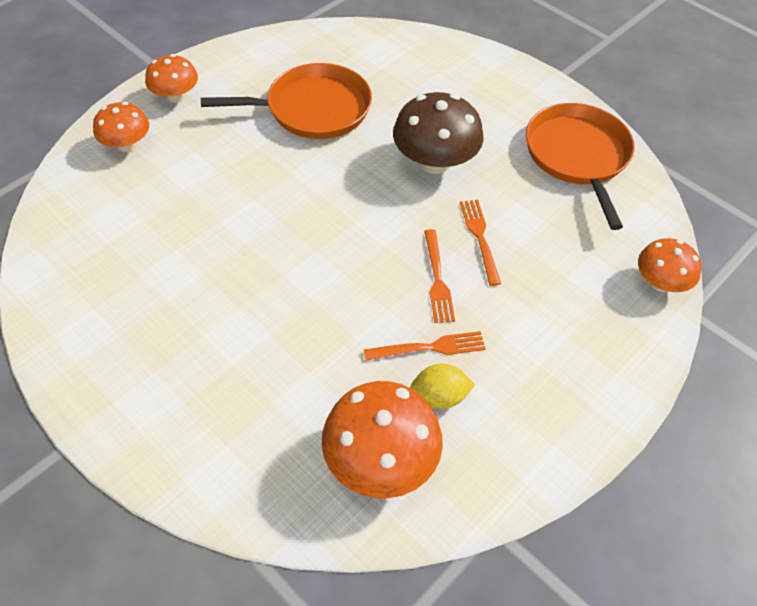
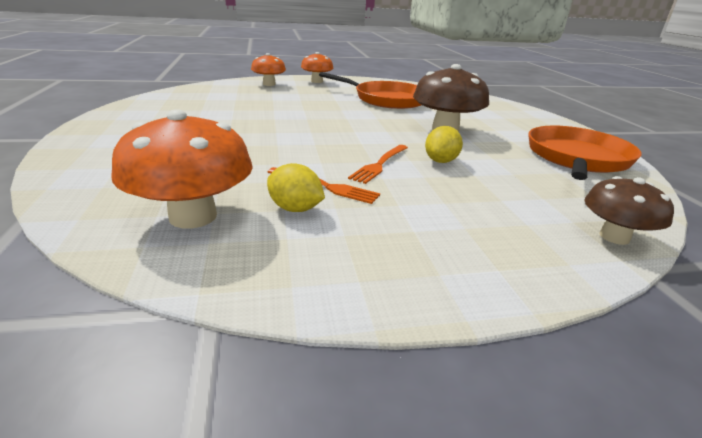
camera: 35 degrees right, 25 degrees down
orange fork [460,200,501,286] -> yellow lemon [425,126,463,163]
orange mushroom [638,238,702,292] -> brown mushroom [584,176,674,245]

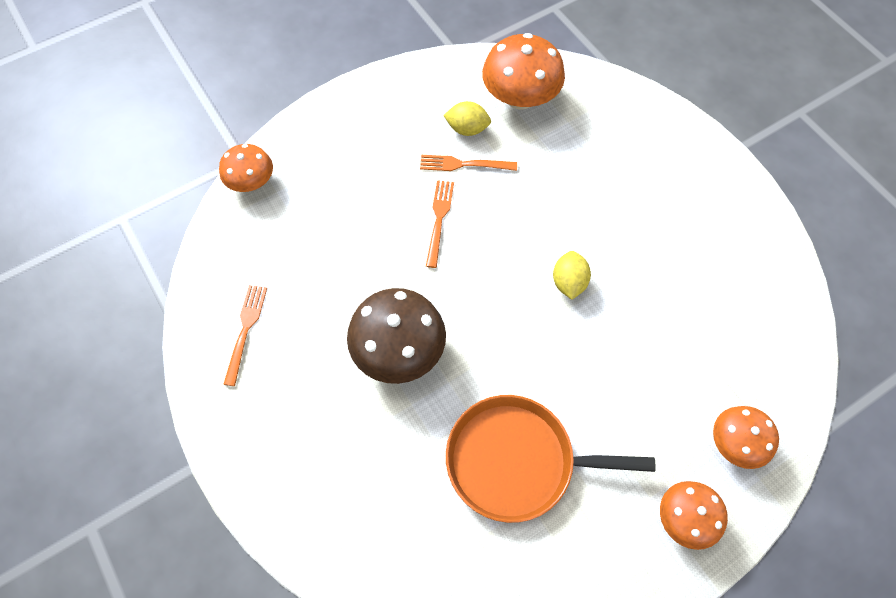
camera: 160 degrees right, 35 degrees up
yellow lemon [425,126,463,163] -> yellow lemon moved to [553,251,591,300]
orange pan [528,126,642,180] -> orange fork [223,285,267,386]
brown mushroom [584,176,674,245] -> orange mushroom [219,144,273,192]

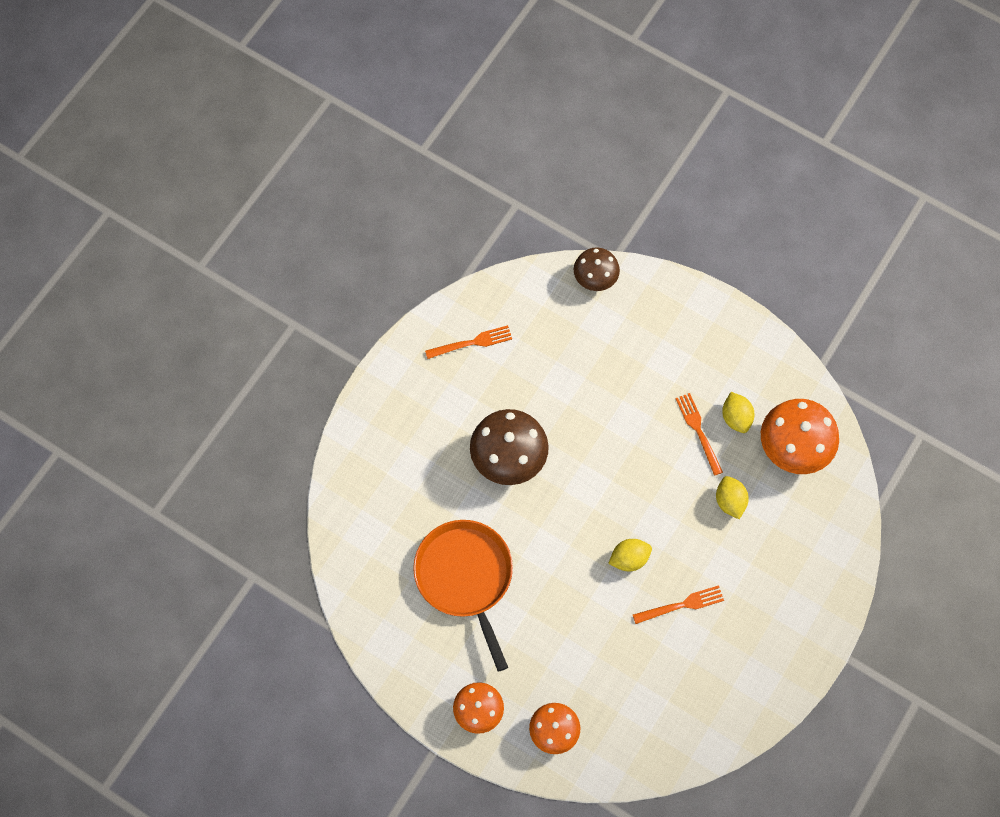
camera: 65 degrees right, 5 degrees up
orange mushroom [219,144,273,192] -> brown mushroom [574,247,620,291]
orange fork [426,180,454,268] -> orange fork moved to [633,585,724,624]
none -> yellow lemon [716,476,749,519]

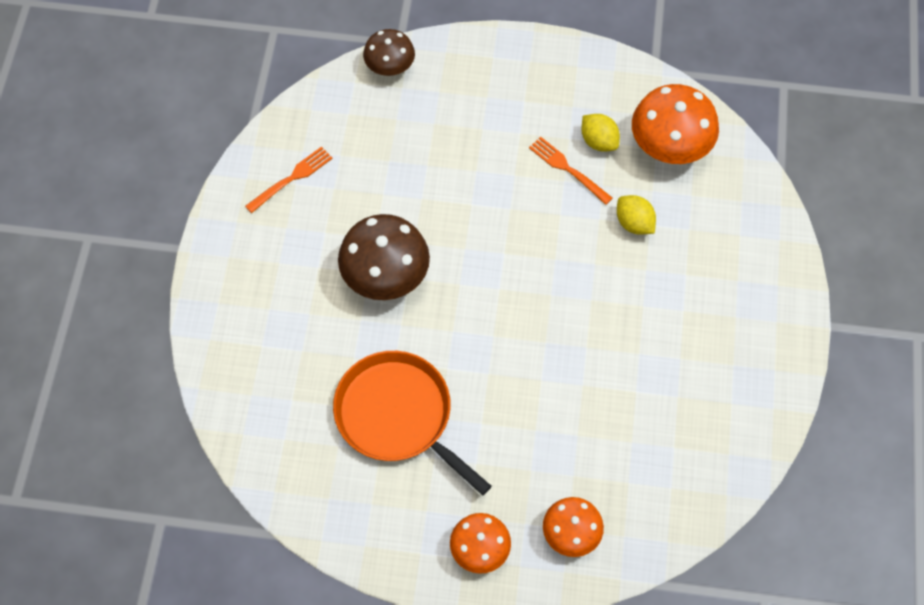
camera: 25 degrees left, 5 degrees down
yellow lemon [608,539,652,571] -> none
orange fork [633,585,724,624] -> none

